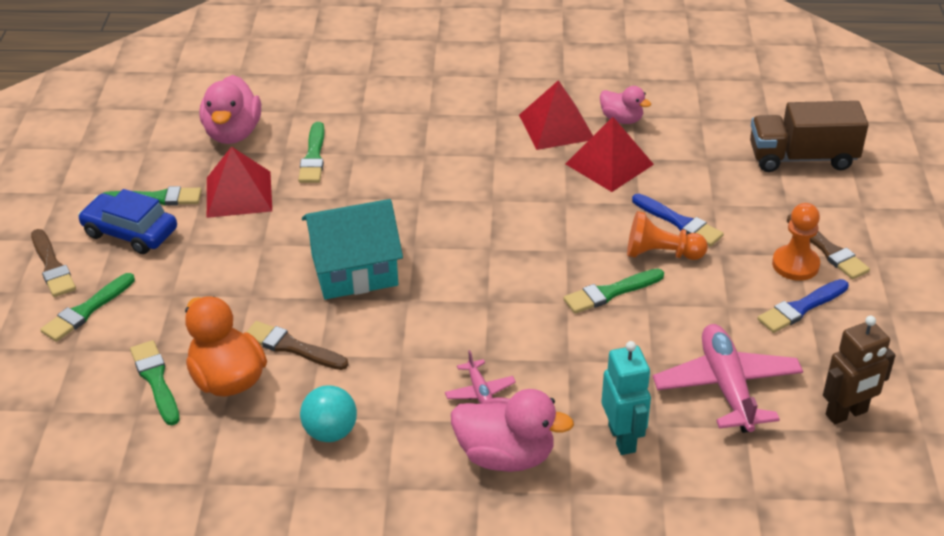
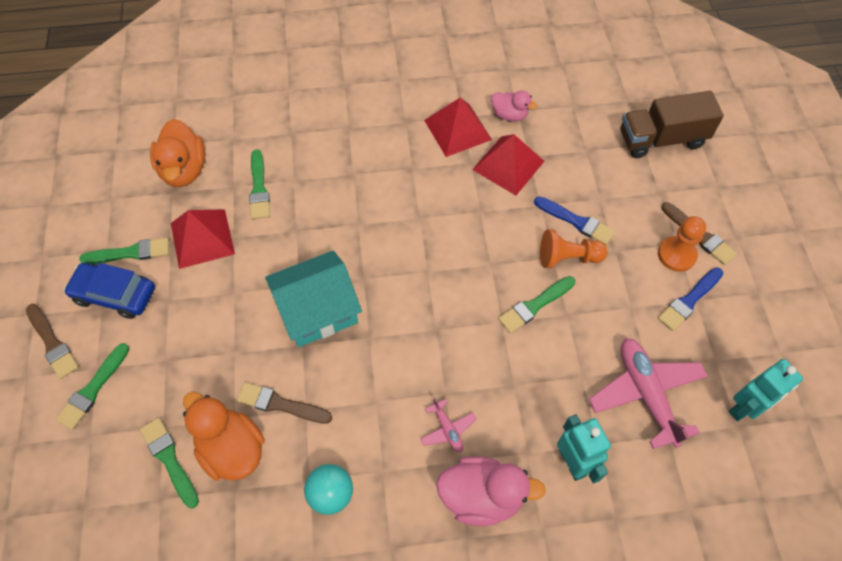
camera: 10 degrees left, 20 degrees up
pink duck [199,75,261,144] -> orange duck [150,119,205,187]
brown robot [823,316,896,424] -> turquoise robot [729,359,803,421]

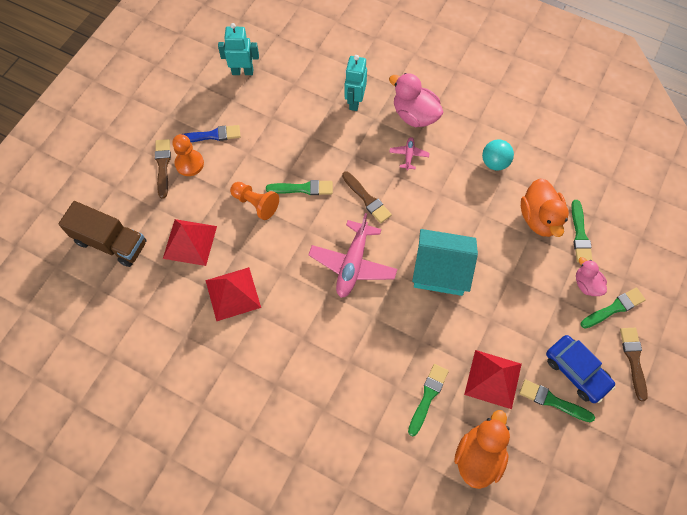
camera: 145 degrees left, 5 degrees up
brown brush [237,382,333,424] -> brown brush moved to [342,172,392,223]
red pyramid [424,98,492,157] -> red pyramid moved to [163,219,217,266]
pink duck [491,90,537,122] -> pink duck moved to [576,257,607,296]
blue brush [534,196,615,245] -> none
pink plane [589,338,708,449] -> pink plane moved to [308,213,397,298]

